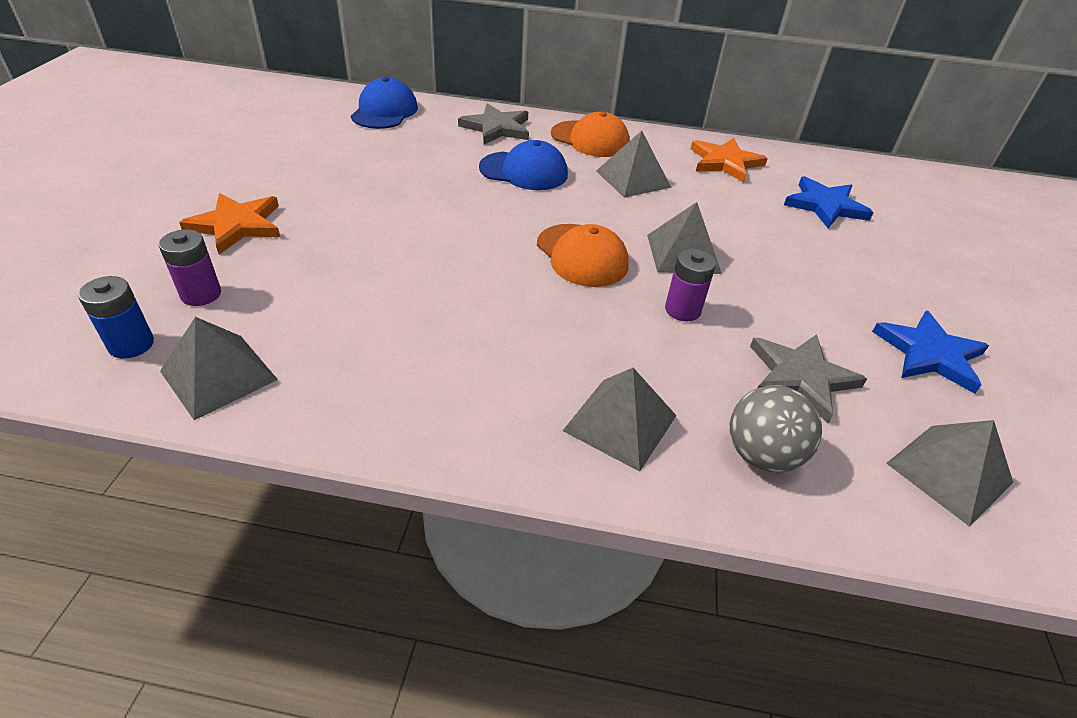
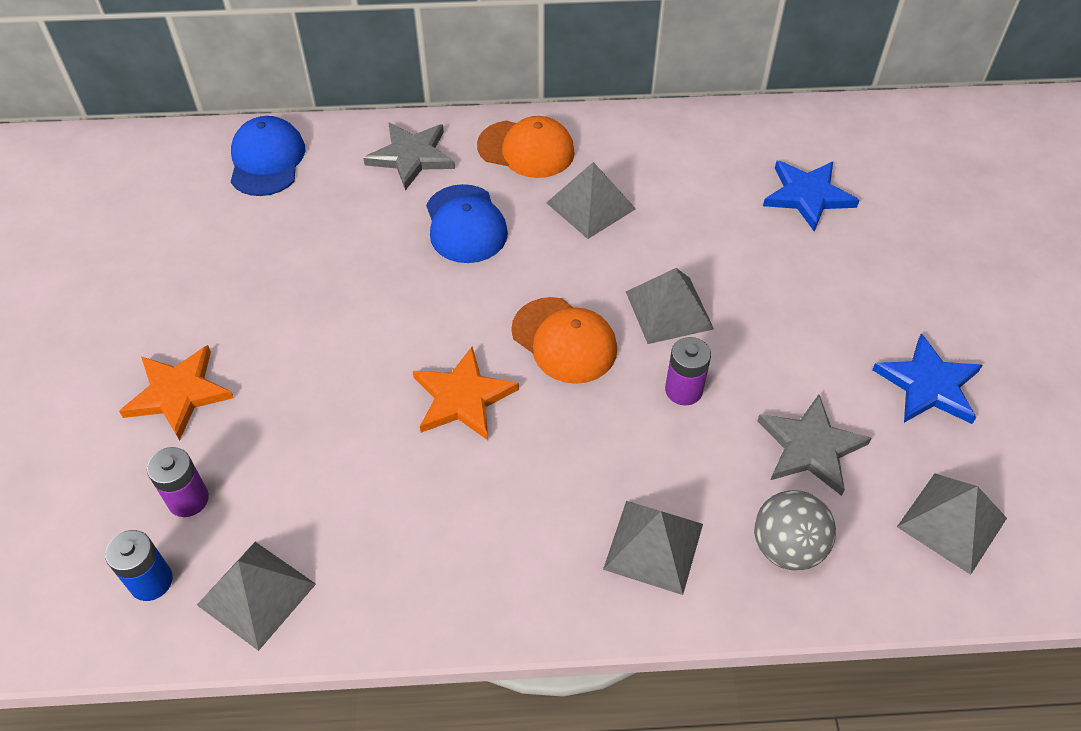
camera: 10 degrees left, 10 degrees up
blue cap [479,140,568,190] -> blue cap turned 75 degrees clockwise [426,184,508,263]
orange star [690,138,768,183] -> orange star moved to [413,346,519,440]

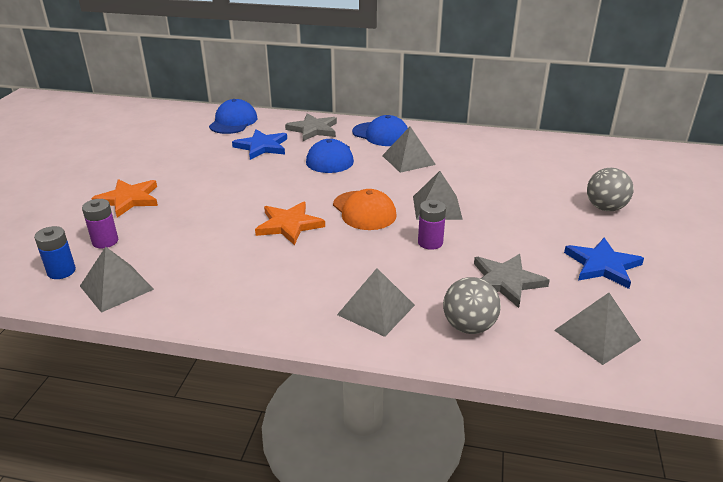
camera: 15 degrees right, 20 degrees down
orange cap [477,116,575,178] -> blue cap [352,115,408,146]
blue star [763,161,859,232] -> blue star moved to [232,129,287,160]
none -> grey ball [587,168,633,211]

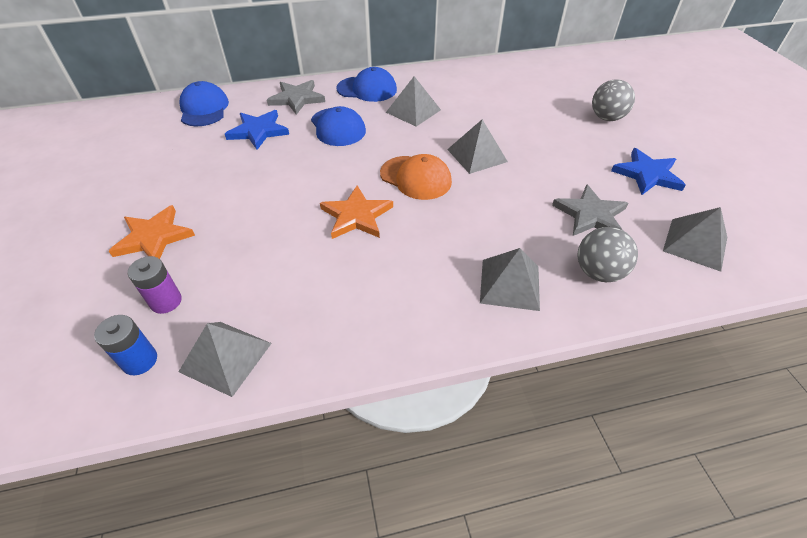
camera: 25 degrees left, 15 degrees up
purple battery [418,200,446,250] -> none

